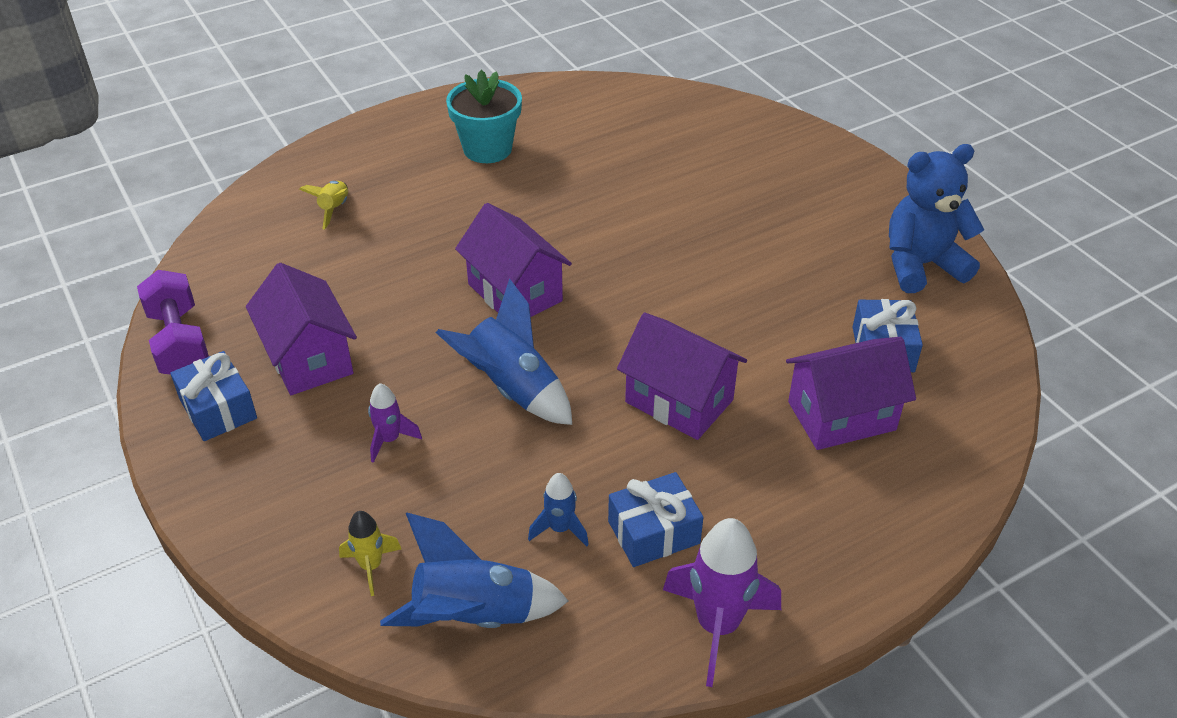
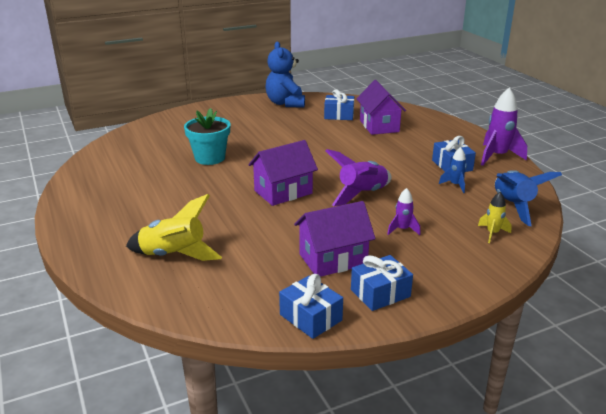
camera: 85 degrees left, 15 degrees down
purple dumbbell [137,270,209,375] -> blue gift [279,274,343,339]
yellow rocket [299,181,348,229] -> yellow rocket [126,194,222,261], size x1.87
blue rocket [436,278,572,425] -> purple rocket [326,149,392,206]
turquoise flower pot [446,70,522,163] -> turquoise flower pot moved to [184,108,230,165]
purple house [617,312,747,440] -> none

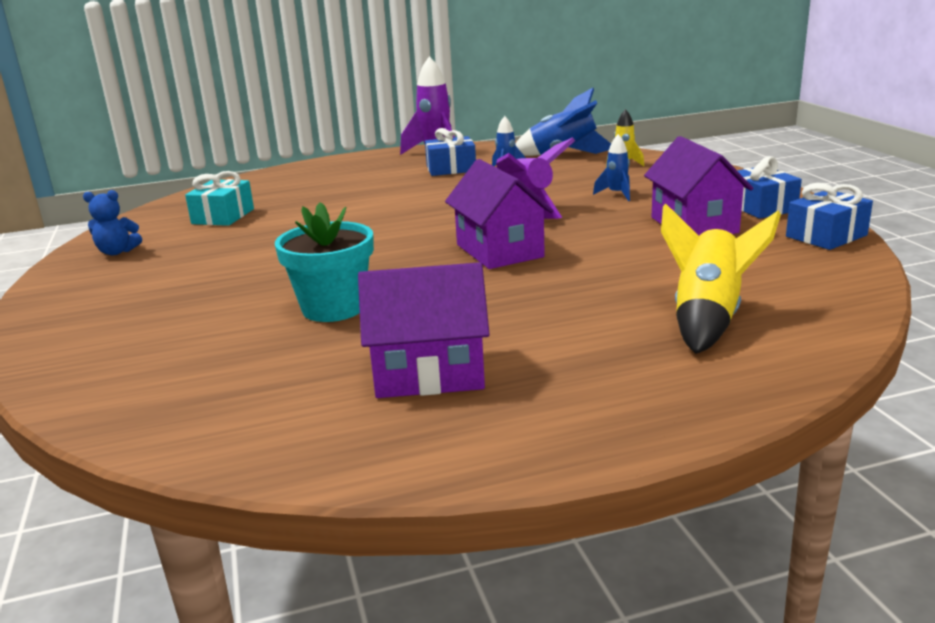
camera: 80 degrees left, 5 degrees down
blue teddy bear [266,42,305,107] -> blue teddy bear [83,190,142,255], size x0.53
blue gift [324,89,354,120] -> turquoise gift [185,171,254,226]
purple house [356,80,406,135] -> purple house moved to [358,262,490,398]
purple rocket [387,188,421,235] -> blue rocket [593,134,630,201]

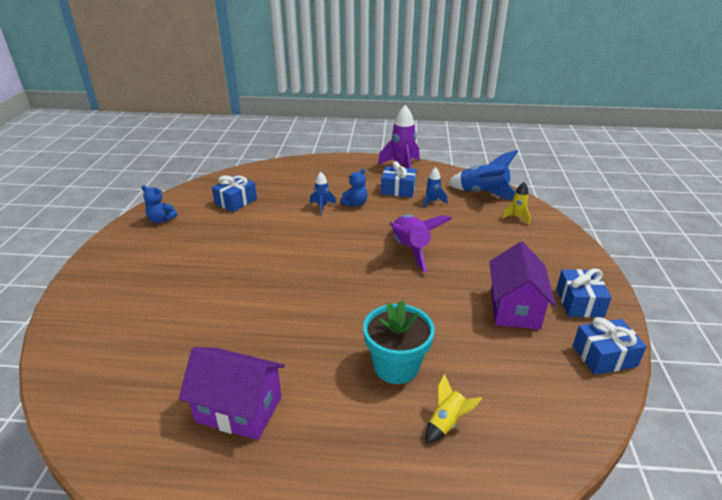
camera: 20 degrees right, 10 degrees up
turquoise gift [185,171,254,226] -> blue gift [212,175,257,212]
turquoise flower pot [275,202,374,322] -> turquoise flower pot moved to [363,300,435,384]
purple house [445,159,554,269] -> none
blue rocket [593,134,630,201] -> blue rocket moved to [310,172,336,215]
yellow rocket [661,203,781,354] -> yellow rocket [425,374,482,444], size x0.54
none -> blue teddy bear [340,168,368,207]

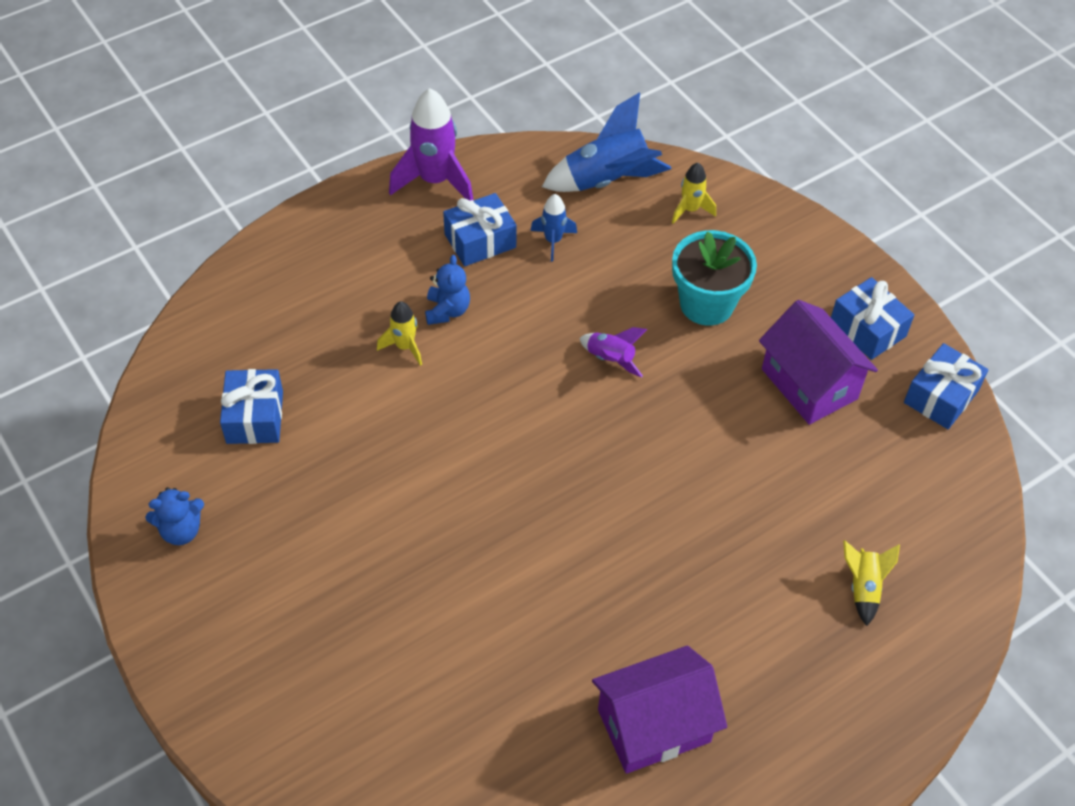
camera: 40 degrees left, 20 degrees up
blue rocket [310,172,336,215] -> yellow rocket [377,301,422,366]
turquoise flower pot [363,300,435,384] -> turquoise flower pot moved to [672,230,757,326]
purple rocket [390,214,452,273] -> purple rocket [579,327,647,378], size x0.54

